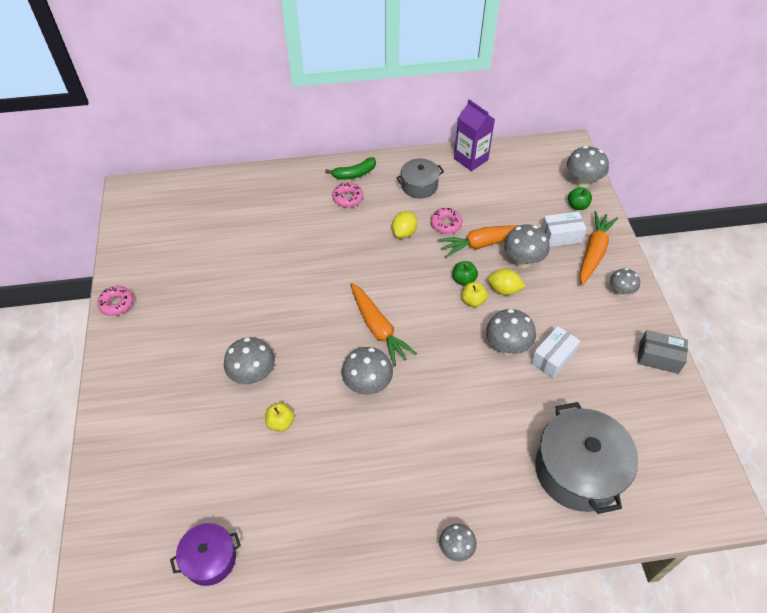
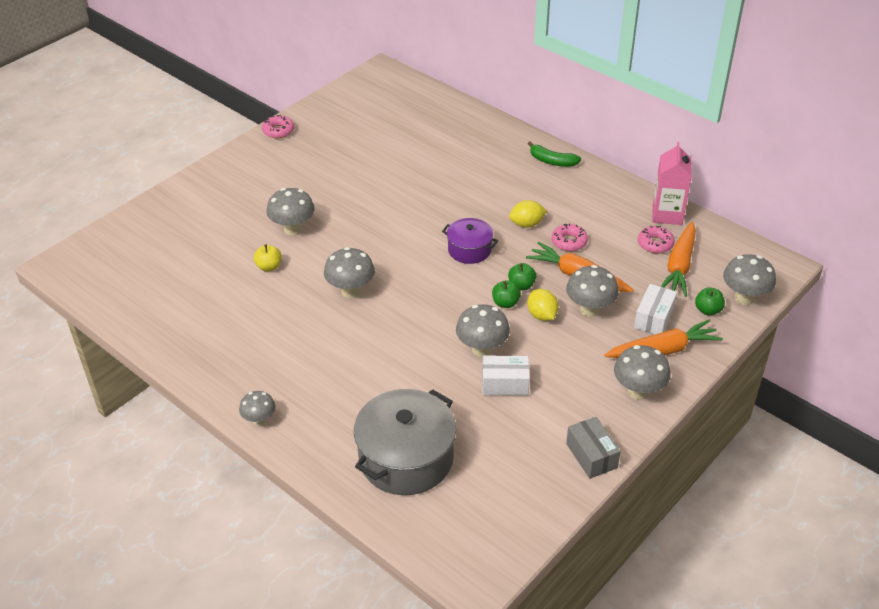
camera: 50 degrees right, 10 degrees down
purple pot [170,523,241,586] -> purple pot moved to [442,218,498,264]
pink donut [332,183,363,208] -> pink donut moved to [638,226,675,254]
orange carrot [350,283,417,366] -> orange carrot moved to [661,222,696,297]
grey pot [396,158,444,199] -> none
purple carton [454,99,495,171] -> pink carton [653,142,692,225]
yellow apple [461,282,488,307] -> green apple [492,280,521,308]
white box [541,212,586,247] -> white box turned 75 degrees clockwise [634,284,677,334]
grey mushroom [610,268,640,296] -> grey mushroom [614,345,671,400], size x1.58

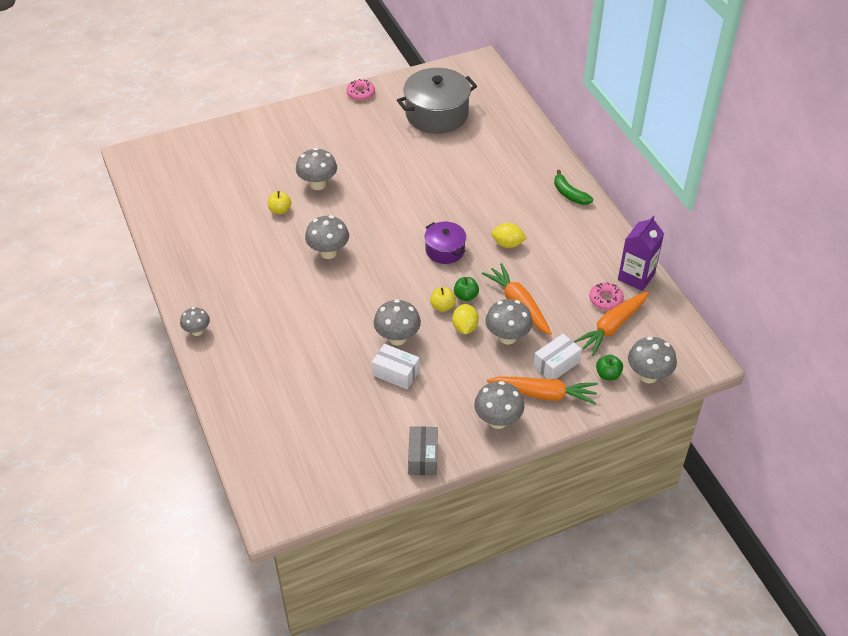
camera: 25 degrees right, 5 degrees up
grey pot [354,389,456,495] -> grey pot moved to [397,68,477,134]
green apple [492,280,521,308] -> yellow apple [430,287,456,312]
pink donut [551,224,588,251] -> none
pink carton [653,142,692,225] -> purple carton [618,215,664,291]

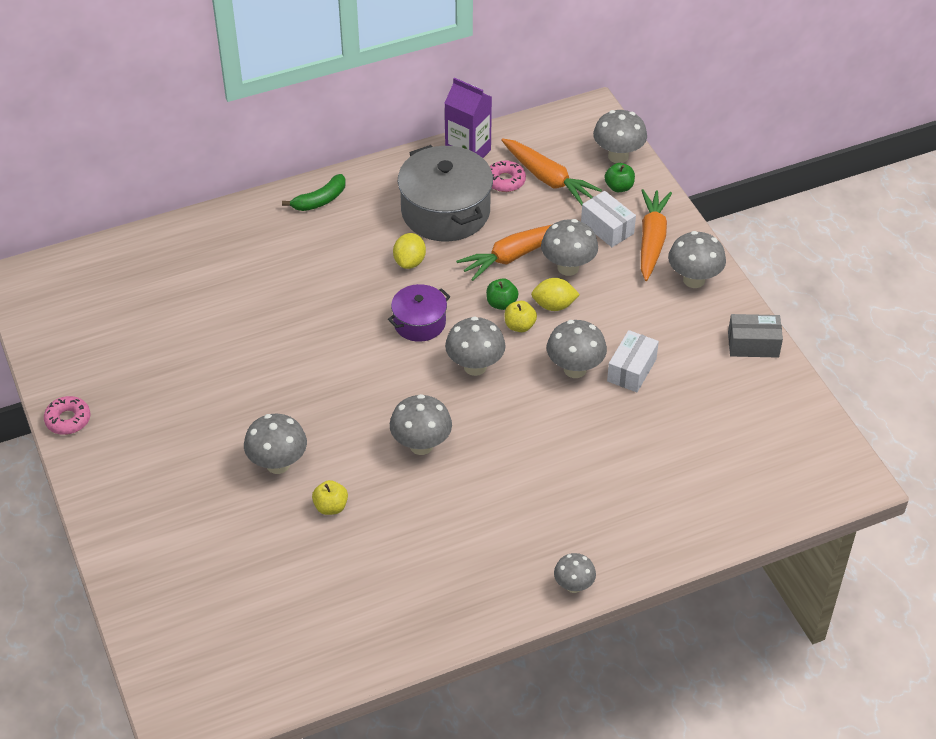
camera: 90 degrees left, 0 degrees up
grey pot [397,68,477,134] -> grey pot moved to [398,145,493,241]
none -> grey mushroom [445,316,506,376]

